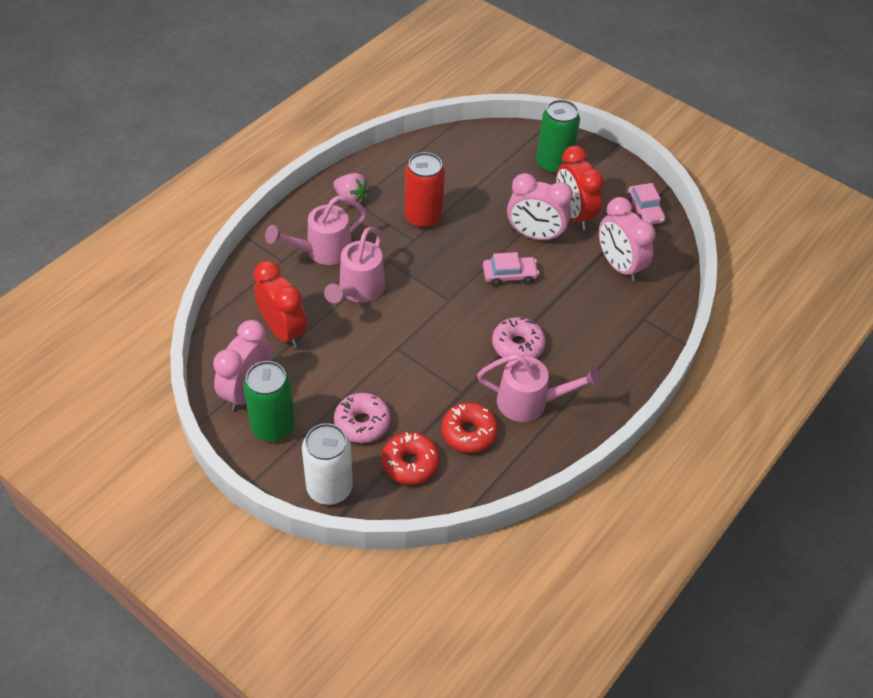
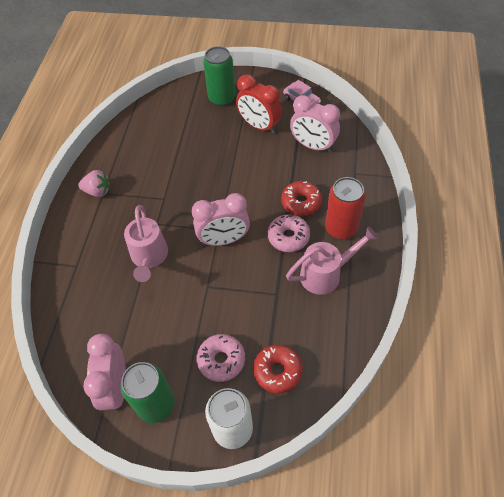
camera: 25 degrees left, 5 degrees up
red clock [254,261,307,348] -> none
pink watering can [265,196,367,265] -> none
red can [404,152,445,229] -> red can moved to [325,177,366,239]
red donut [441,402,498,453] -> red donut moved to [281,181,322,216]
pink car [483,252,539,286] -> none
pink clock [507,173,573,242] -> pink clock moved to [192,193,250,246]

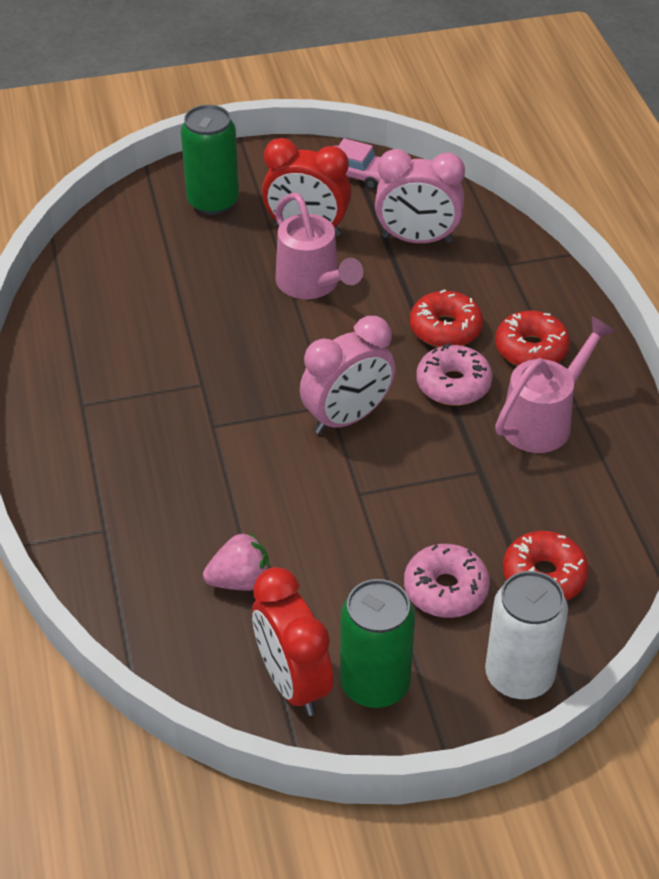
camera: 25 degrees left, 10 degrees down
pink strawberry [78,170,110,197] -> pink strawberry moved to [203,533,269,590]
pink clock [83,334,126,412] -> red clock [252,567,333,716]
pink watering can [124,205,168,282] -> pink watering can moved to [275,193,363,299]
red can [325,177,366,239] -> red donut [495,311,570,366]

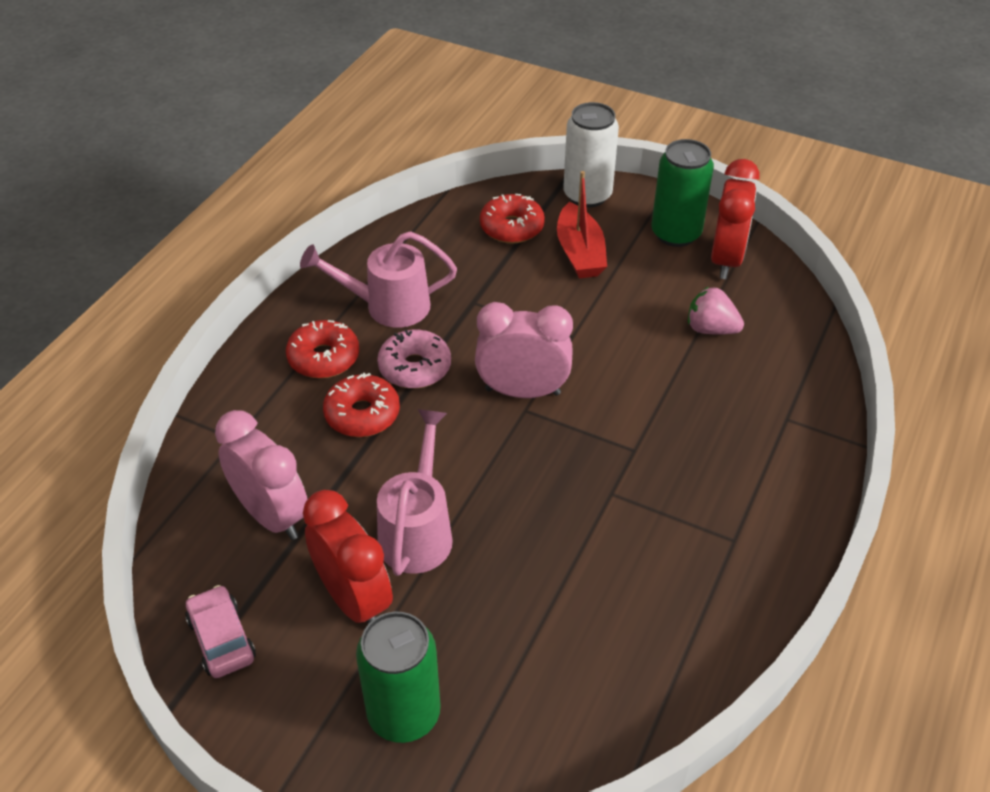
camera: 140 degrees left, 0 degrees up
pink donut [404,544,490,618] -> red boat [557,171,607,278]

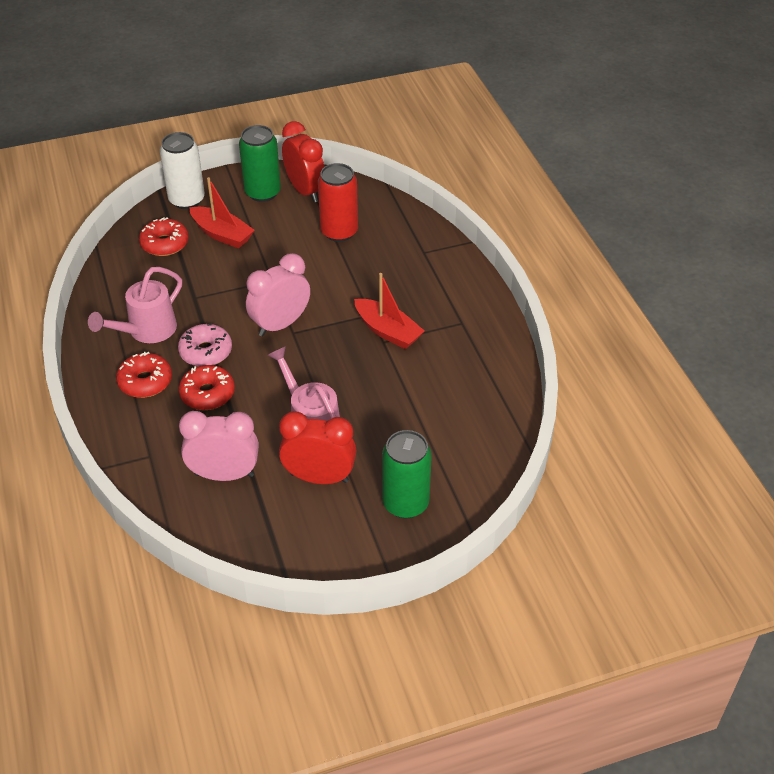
camera: 45 degrees left, 0 degrees up
pink car [185,585,256,678] -> none
pink strawberry [688,287,744,335] -> red can [318,163,358,242]
none -> red boat [354,273,424,349]

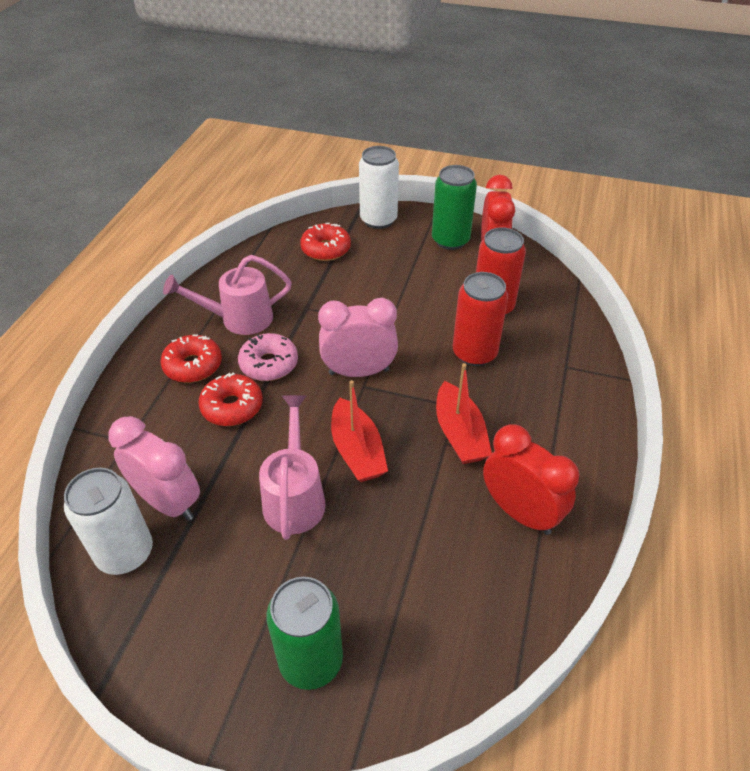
camera: 35 degrees right, 0 degrees up
red boat [189,177,255,248] -> red boat moved to [331,380,388,482]
red clock [279,411,356,484] -> red clock moved to [483,425,579,535]
none -> white can [64,468,153,575]
none -> red can [453,272,508,366]

